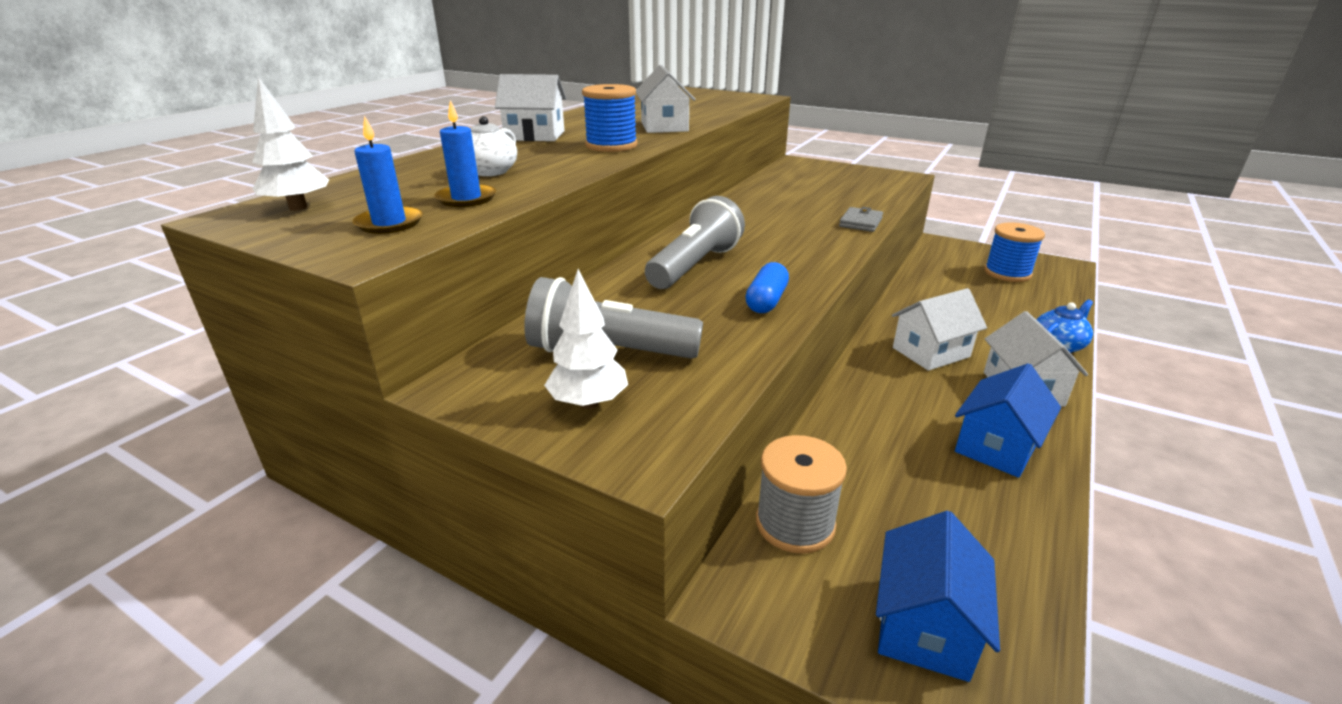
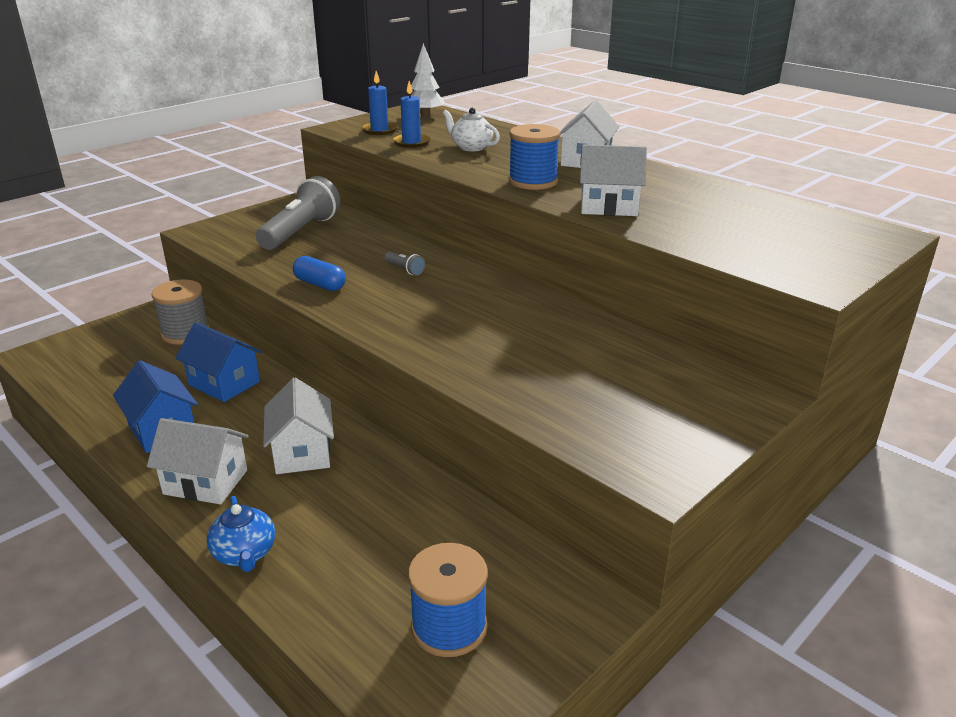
camera: 105 degrees right, 0 degrees up
white tree [544,269,628,409] -> none
grey flashlight [645,196,745,289] -> grey flashlight [385,252,425,276], size x0.42
grey wallet [839,207,883,232] -> none
blue house [876,511,1000,682] -> blue house moved to [175,322,262,402]

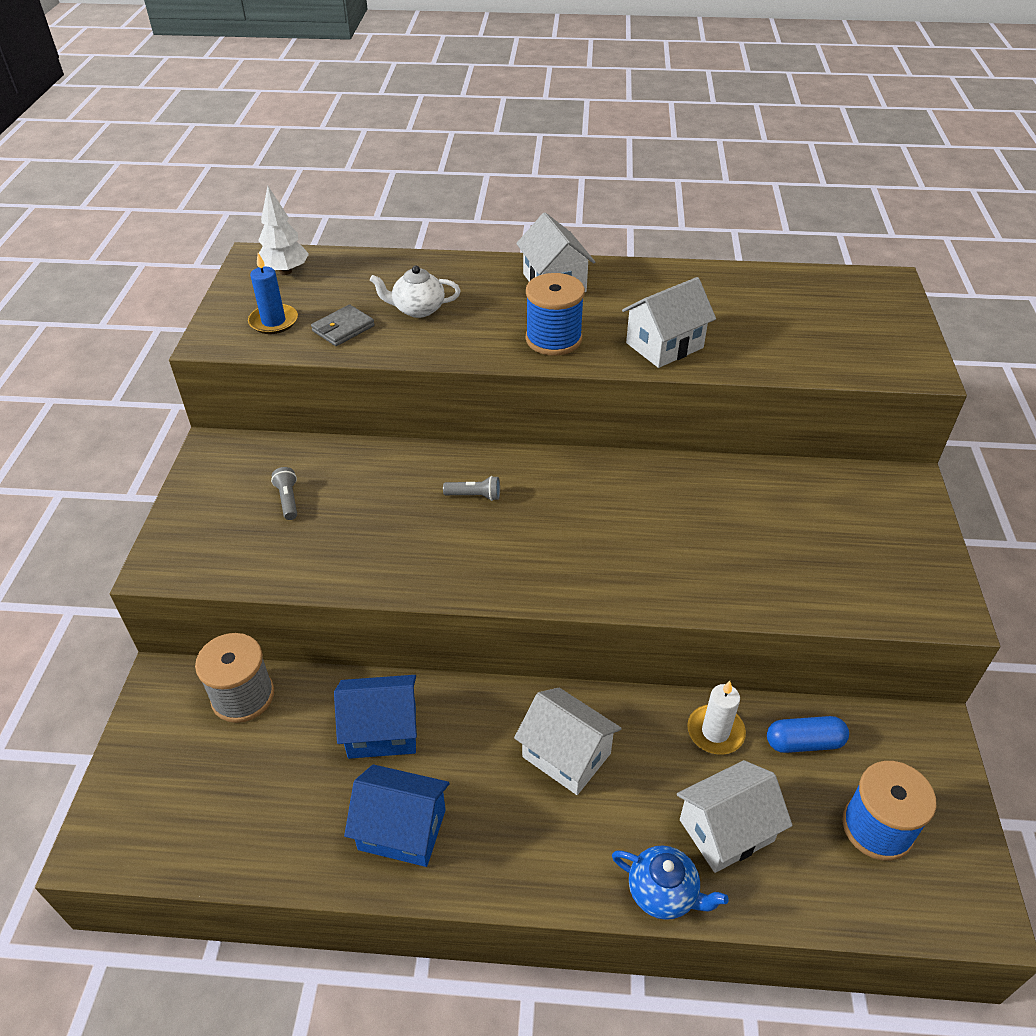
camera: 40 degrees left, 15 degrees up
white house [147,418,249,504] -> white house moved to [677,760,793,873]
grey flashlight [256,176,340,250] -> grey flashlight [271,467,297,520], size x0.42
blue capsule [293,256,346,291] -> blue capsule moved to [767,716,849,753]
blue candle [392,81,431,148] -> grey wallet [311,304,375,346]
none -> white candle [687,681,746,755]

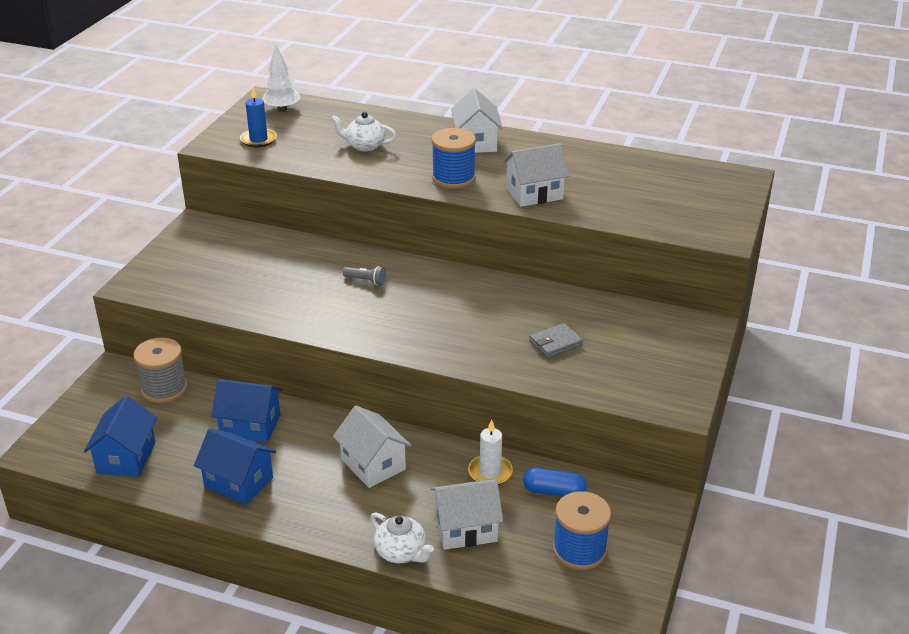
camera: 15 degrees right, 10 degrees down
grey flashlight [271,467,297,520] -> none
grey wallet [311,304,375,346] -> grey wallet moved to [529,323,583,358]
blue teapot [612,846,729,920] -> white teapot [370,513,434,563]
none -> blue house [84,396,157,477]

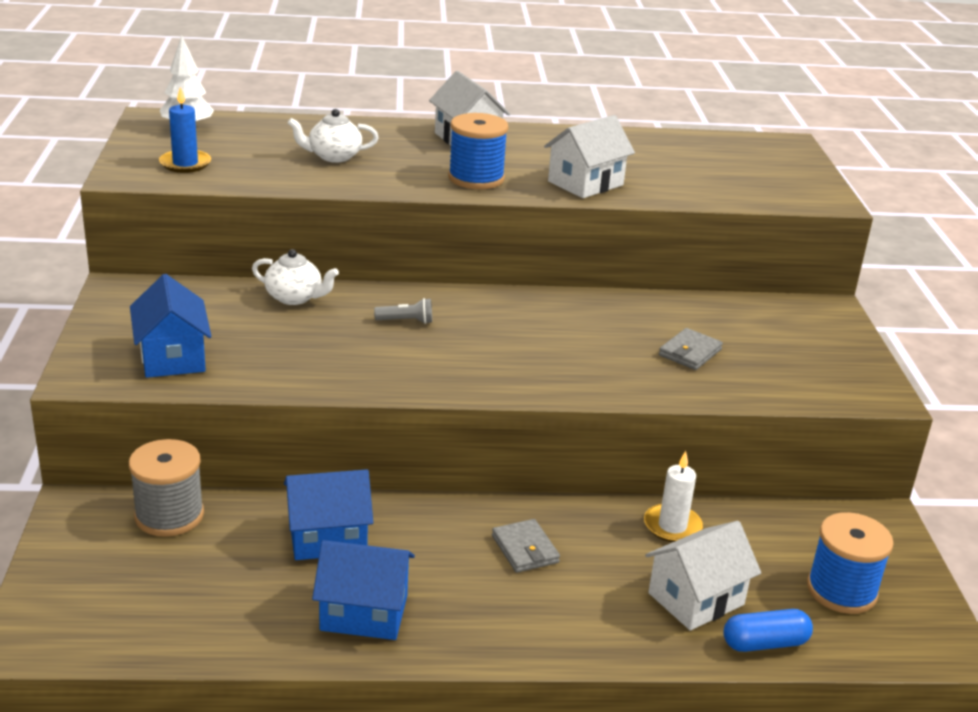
camera: 25 degrees left, 5 degrees down
blue house [84,396,157,477] -> blue house moved to [130,274,212,378]
white house [333,406,412,488] -> grey wallet [492,519,560,573]
white teapot [370,513,434,563] -> white teapot moved to [252,249,339,305]
blue capsule [523,467,587,497] -> blue capsule moved to [723,609,813,652]

